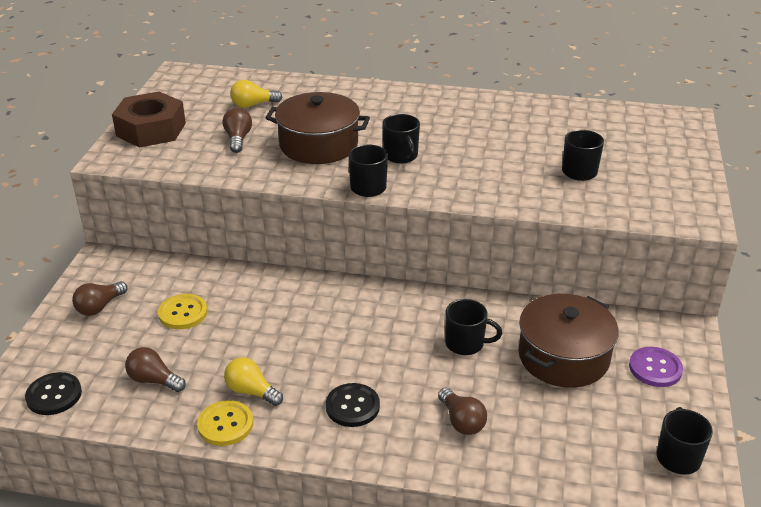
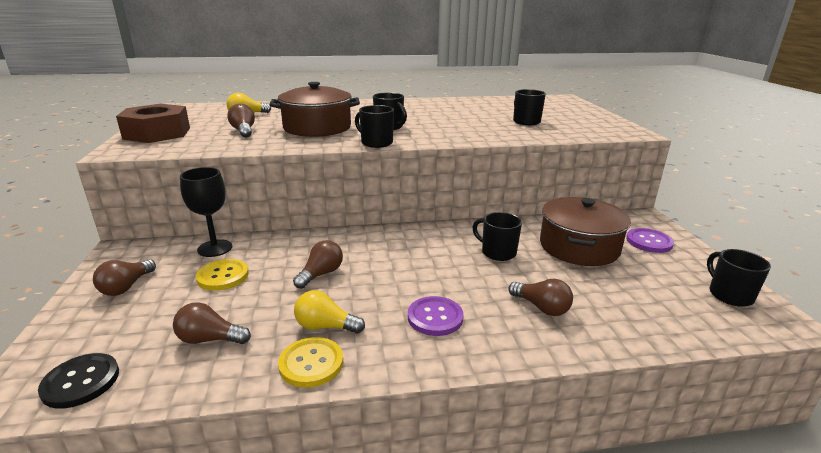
camera: 20 degrees left, 10 degrees down
black button [326,383,380,427] -> purple button [408,296,464,336]
black mug [445,299,502,355] -> black mug turned 135 degrees counterclockwise [472,212,522,261]
none -> black goblet [180,167,232,257]
none -> brown light bulb [293,240,343,289]

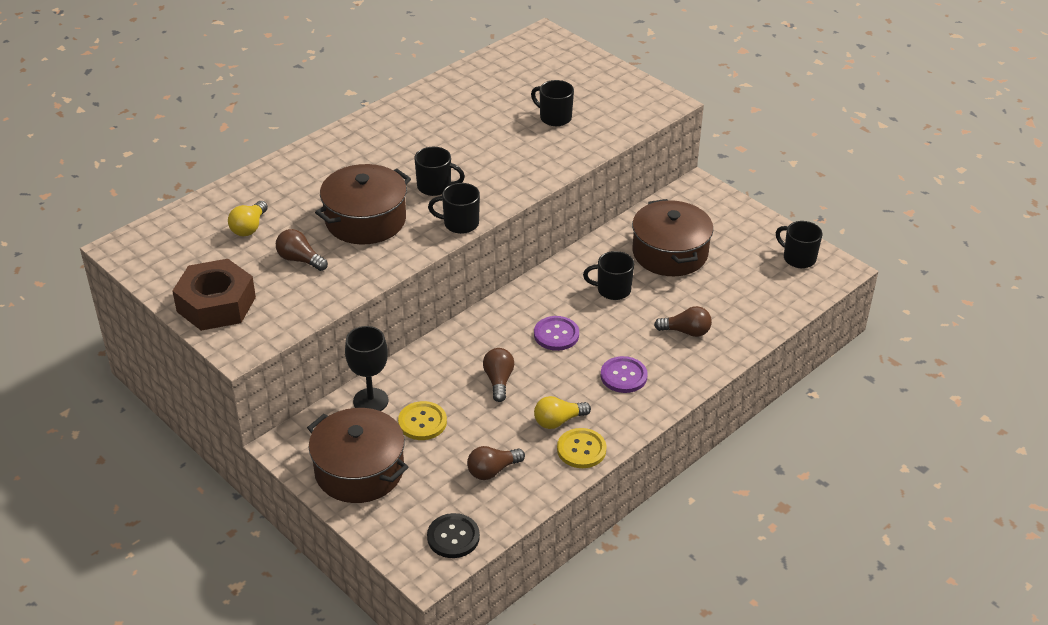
camera: 35 degrees left, 15 degrees up
brown light bulb [93,259,156,296] -> brown pot [307,408,408,503]
purple button [626,228,674,253] -> purple button moved to [534,316,579,351]

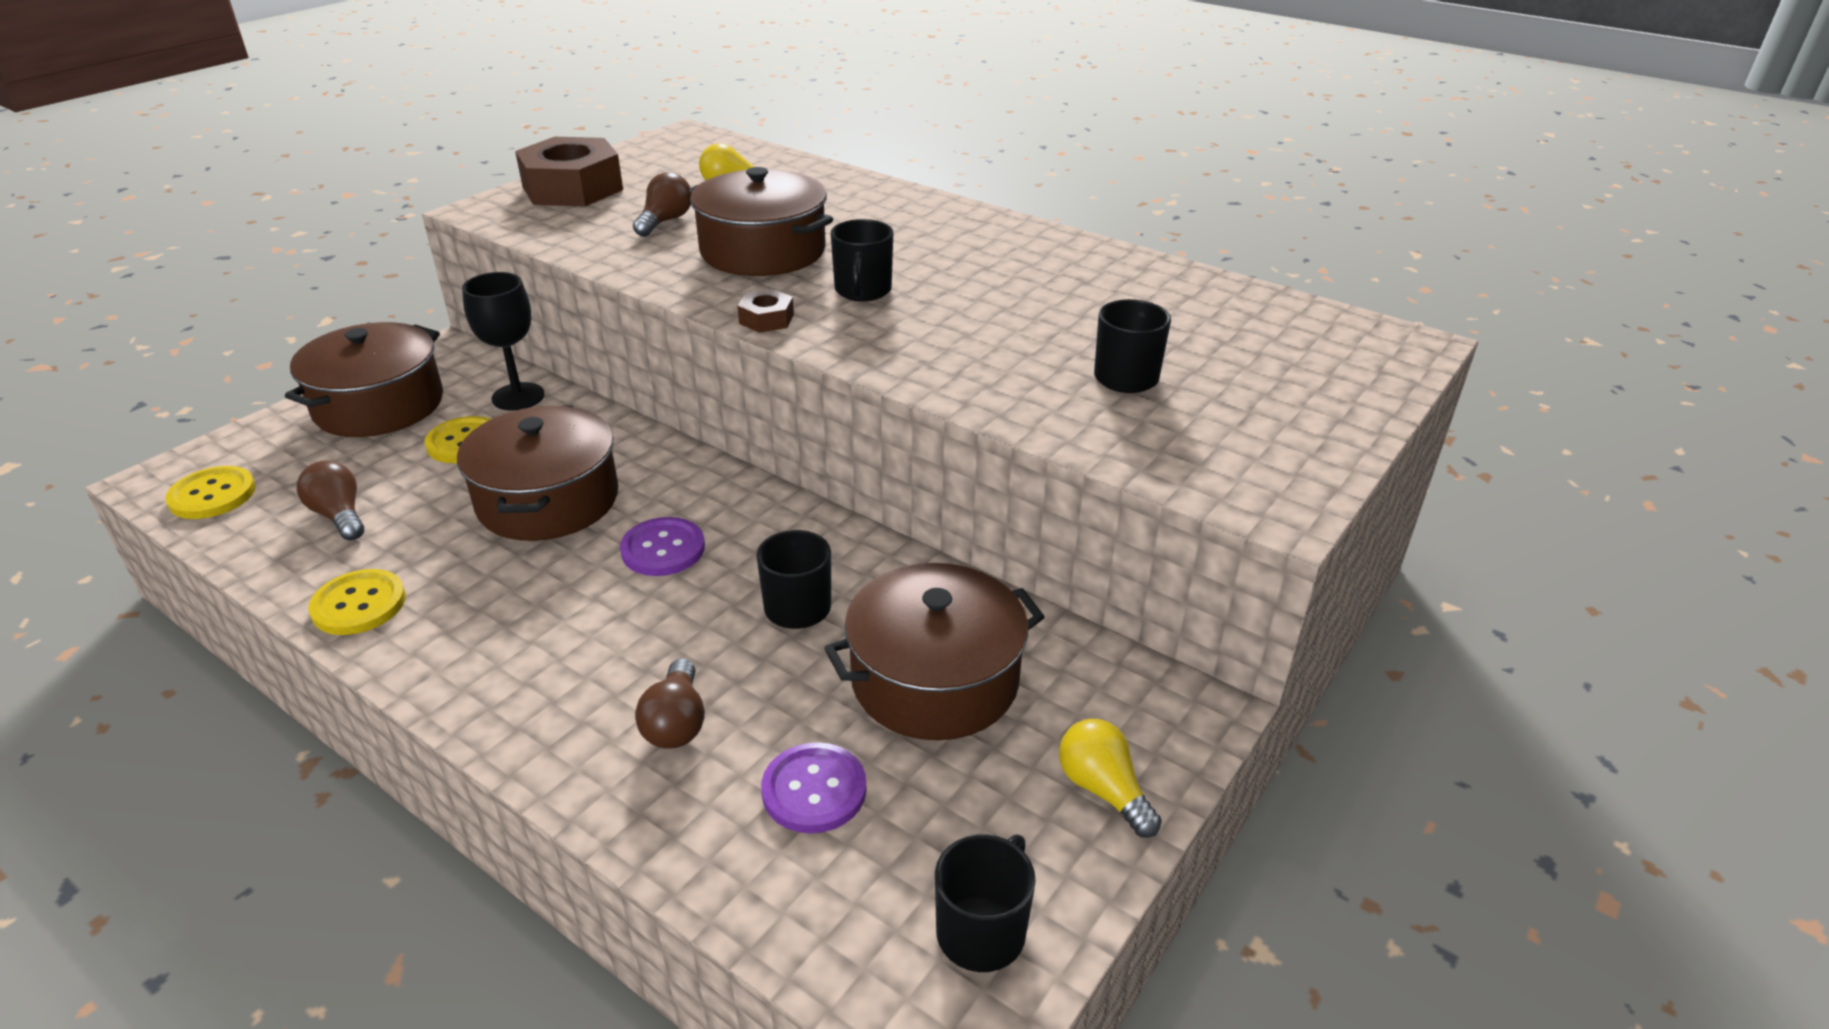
camera: 80 degrees right, 5 degrees down
black button [427,513,480,558] -> yellow button [165,466,256,519]
black mug [428,183,480,234] -> brown nut [738,289,794,333]
brown light bulb [483,348,514,402] -> brown pot [457,405,618,541]
yellow light bulb [534,396,591,429] -> yellow light bulb moved to [1059,719,1162,838]
purple button [601,356,648,393] -> purple button moved to [761,742,867,833]

